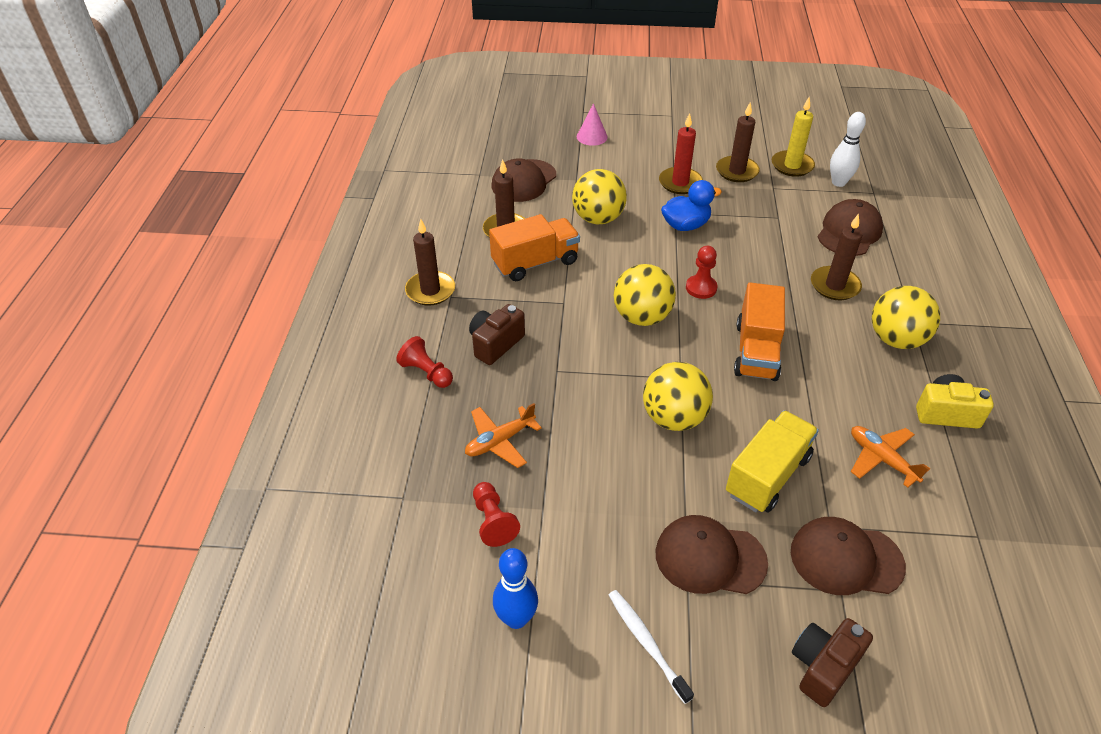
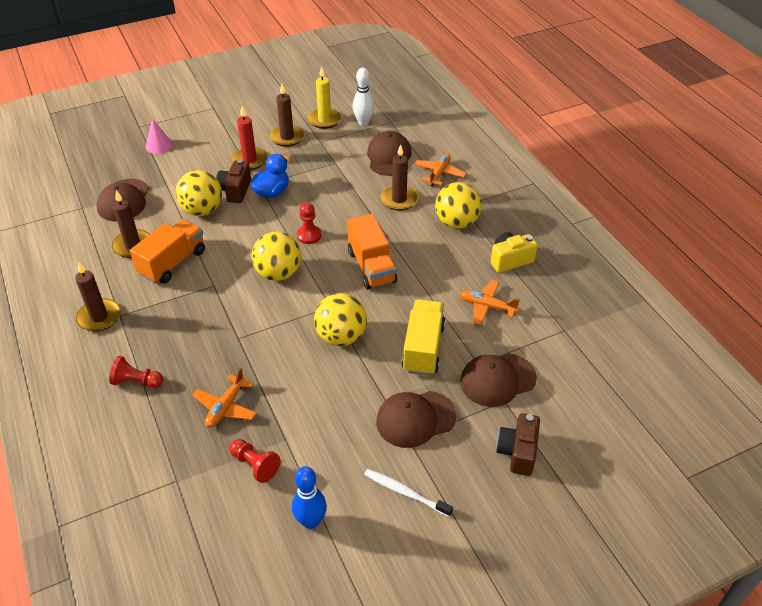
camera: 30 degrees left, 0 degrees up
brown camera [469,304,525,365] -> brown camera moved to [216,159,251,203]
none -> orange plane [414,153,466,187]

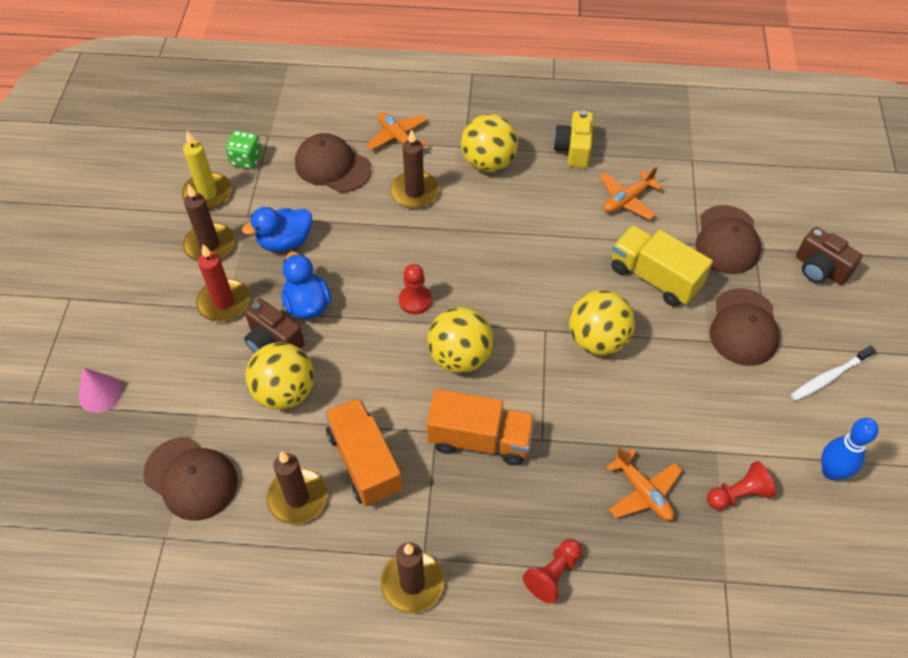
camera: 60 degrees left, 10 degrees up
orange truck [347,214,397,289] -> orange truck moved to [427,389,535,465]
white bowling pin [353,68,374,126] -> green dice [226,130,262,169]
none -> blue duck [242,207,312,252]

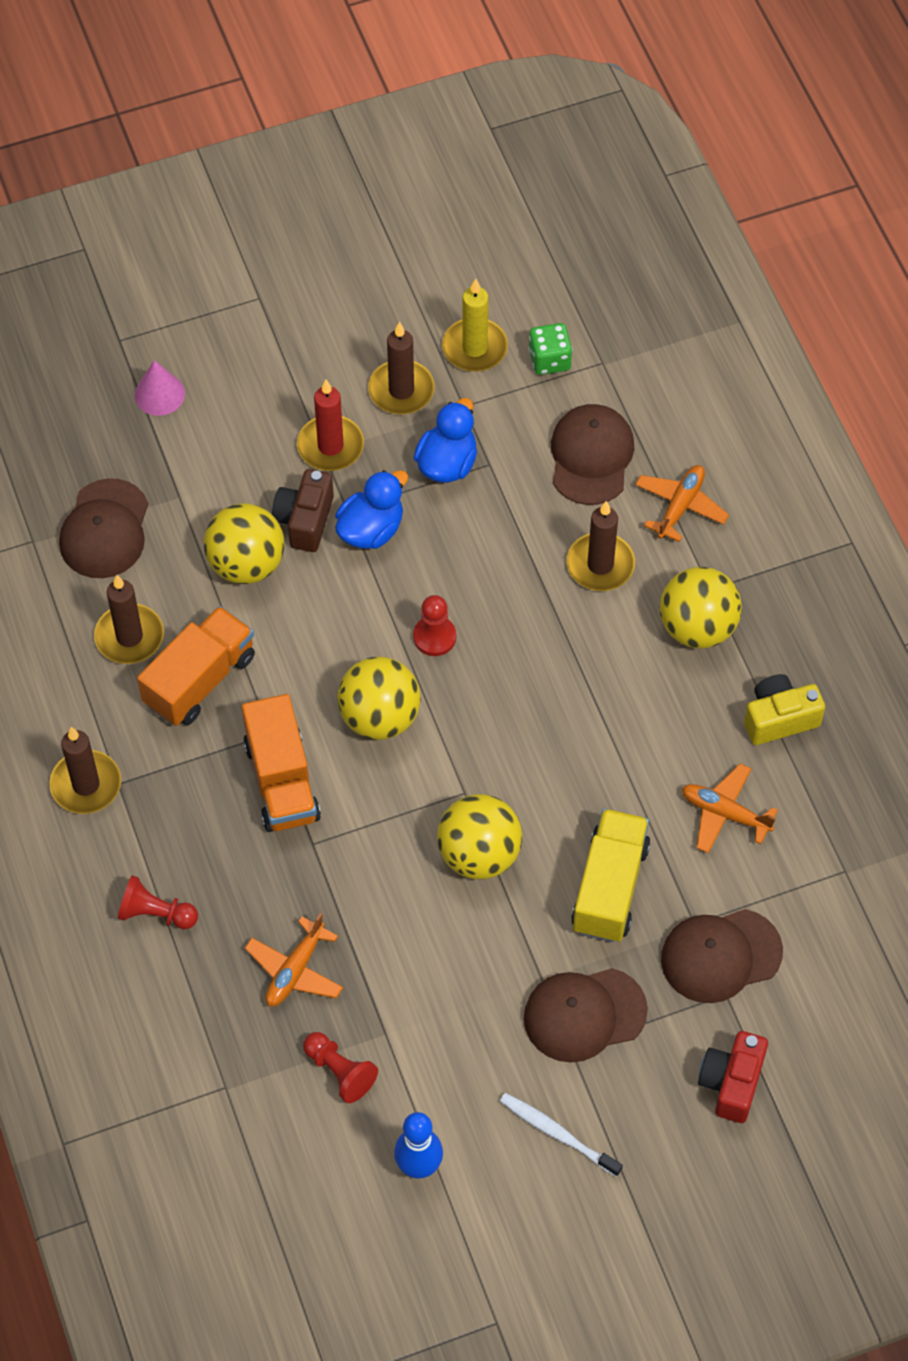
camera: 65 degrees right, 5 degrees up
blue duck [242,207,312,252] -> blue duck turned 75 degrees clockwise [414,398,477,483]
brown camera [796,227,863,285] -> red camera [698,1031,768,1123]

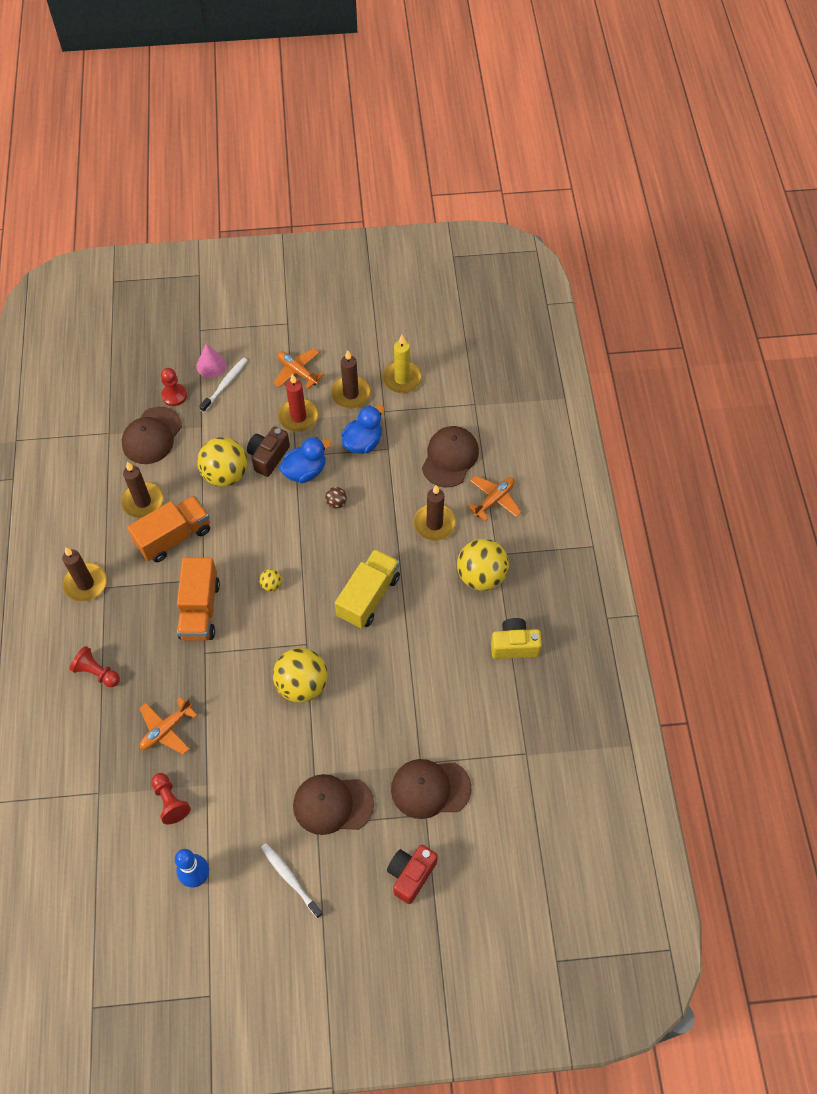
camera: 15 degrees right, 0 degrees up
yellow ball [337,657,421,740] -> yellow ball [259,569,282,591], size x0.44
red pawn [413,595,456,656] -> red pawn moved to [161,368,187,406]
green dice [529,323,572,375] -> none
yellow truck [571,808,650,942] -> yellow truck moved to [335,549,400,629]
orange plane [682,764,778,853] -> orange plane moved to [274,348,324,389]
none -> white toothbrush [199,358,248,413]
none -> brown ball [325,487,347,509]

